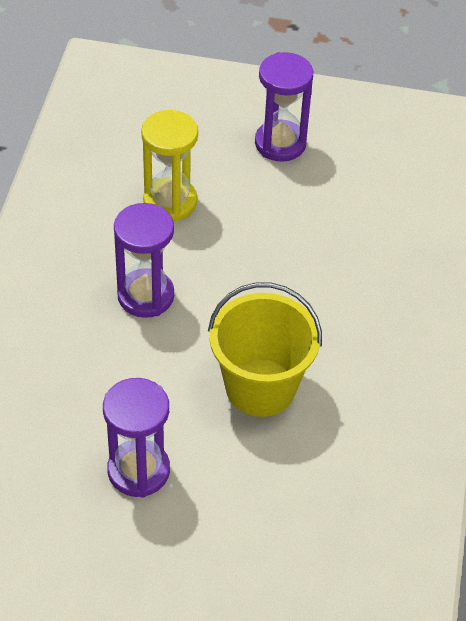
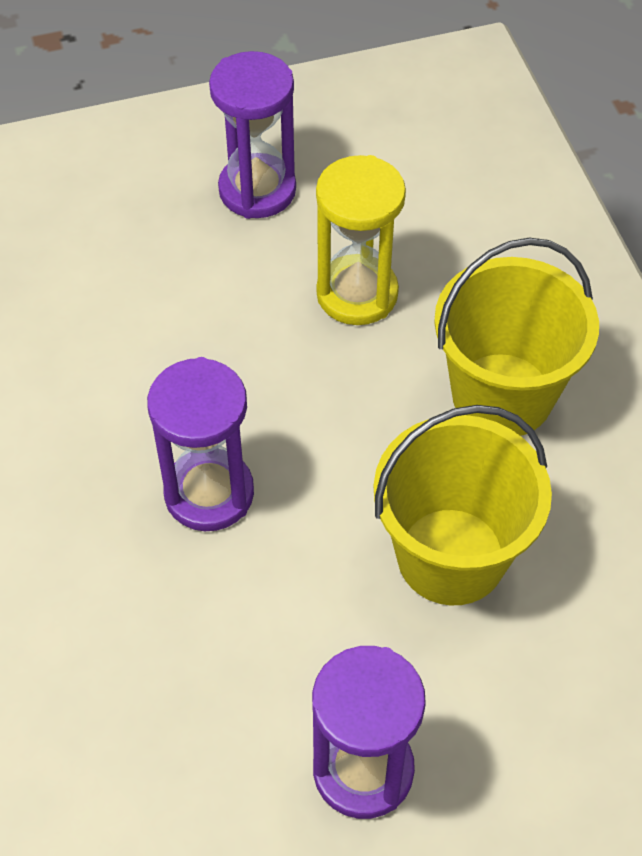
camera: 25 degrees left, 5 degrees up
yellow hourglass [141,110,198,222] -> yellow hourglass moved to [316,155,406,325]
none -> yellow bucket [434,238,599,436]

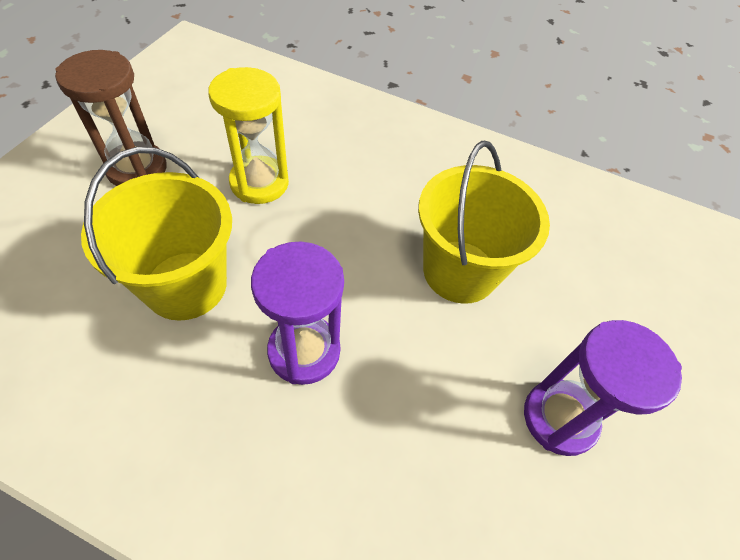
camera: 55 degrees left, 0 degrees up
purple hourglass [209,51,296,219] -> brown hourglass [55,50,167,186]
yellow bucket [434,238,599,436] -> yellow bucket moved to [81,147,232,321]

